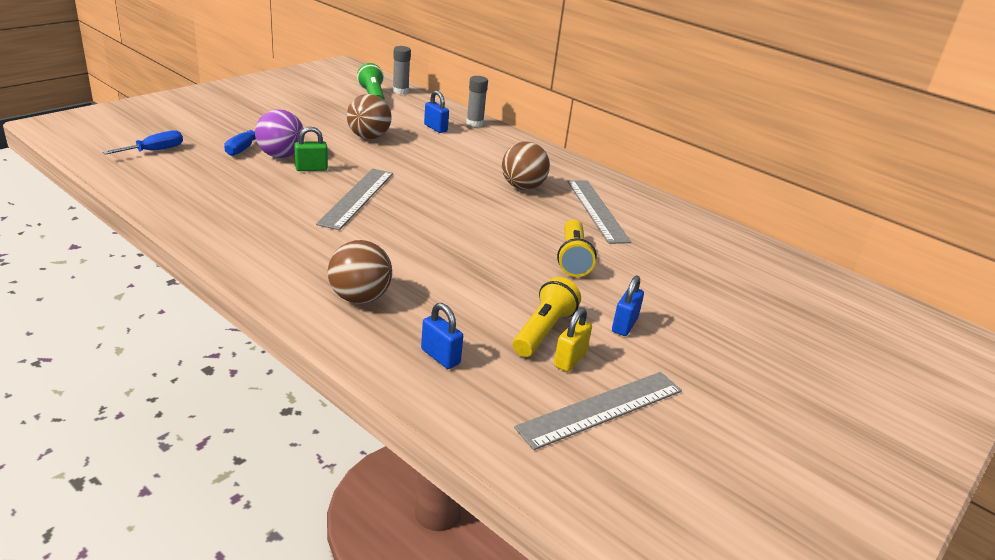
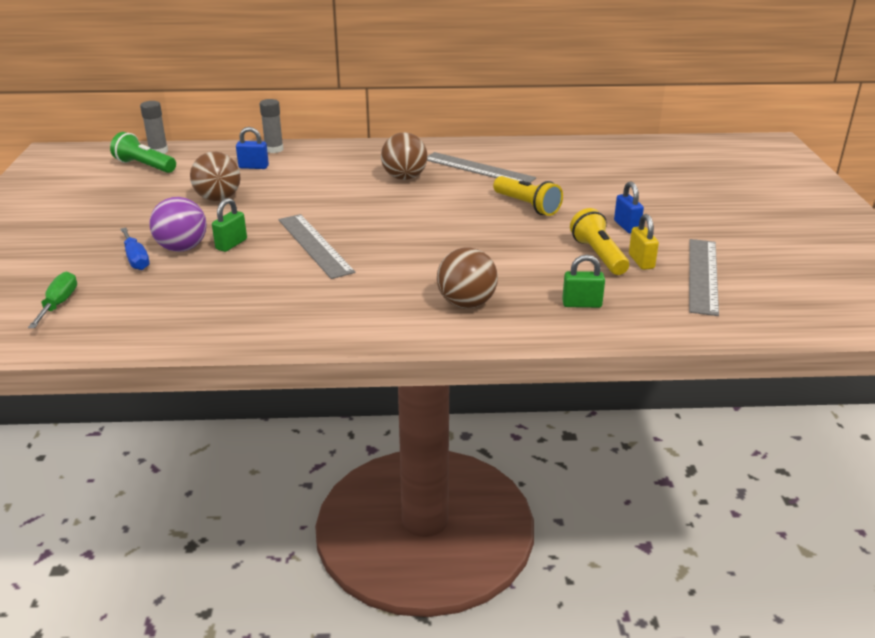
camera: 40 degrees left, 0 degrees up
blue screwdriver [103,130,183,155] -> green screwdriver [28,272,77,328]
blue padlock [421,303,463,369] -> green padlock [562,255,605,308]

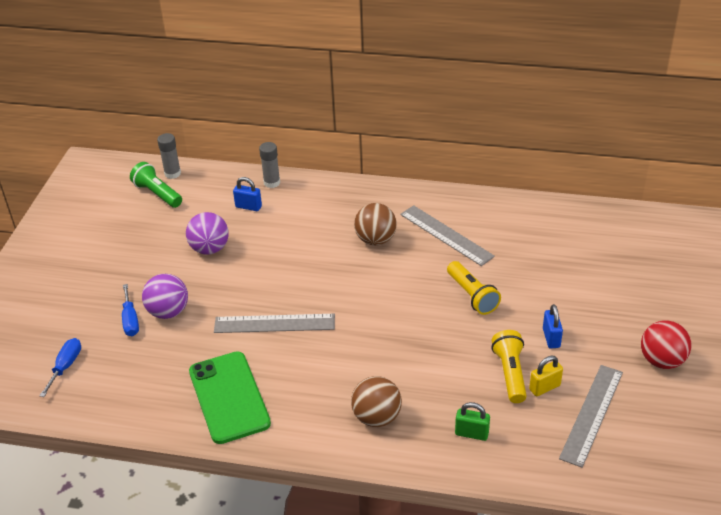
camera: 15 degrees right, 10 degrees up
green screwdriver [28,272,77,328] -> blue screwdriver [39,338,81,397]
brown ball [190,152,240,201] -> purple ball [186,212,229,255]
green padlock [212,198,247,252] -> none
grey ruler [279,214,355,279] -> grey ruler turned 75 degrees counterclockwise [214,314,335,333]
yellow padlock [629,214,659,270] -> yellow padlock turned 60 degrees clockwise [529,356,563,396]
none -> green phone [189,351,271,444]
none -> red ball [641,321,691,369]

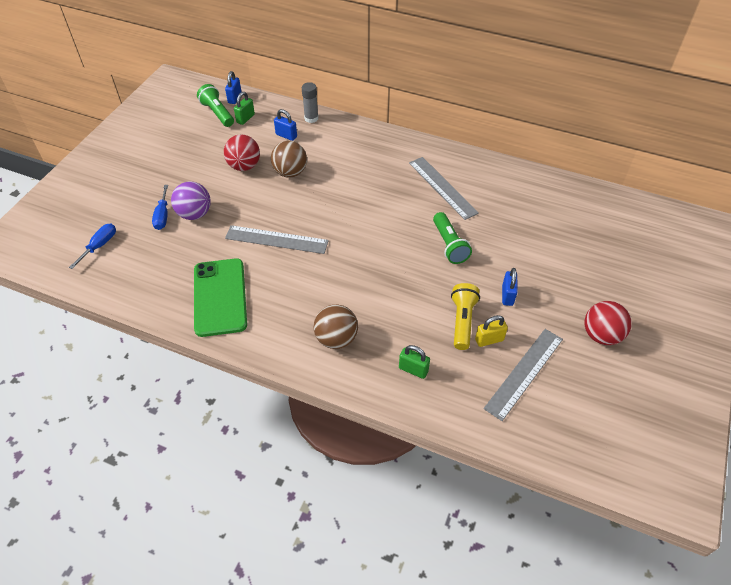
camera: 10 degrees right, 10 degrees up
grey glue stick [157,133,181,179] -> blue padlock [225,71,242,104]
purple ball [186,212,229,255] -> red ball [224,135,260,171]
brown ball [354,203,397,245] -> brown ball moved to [271,141,307,178]
yellow flashlight [447,261,501,315] -> green flashlight [433,212,472,264]
none -> green padlock [234,92,255,125]

